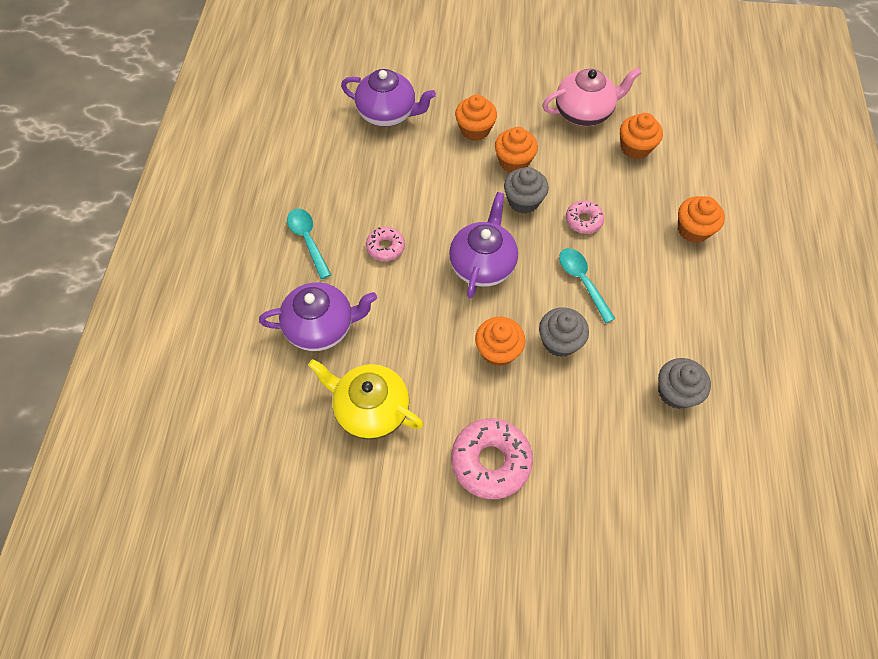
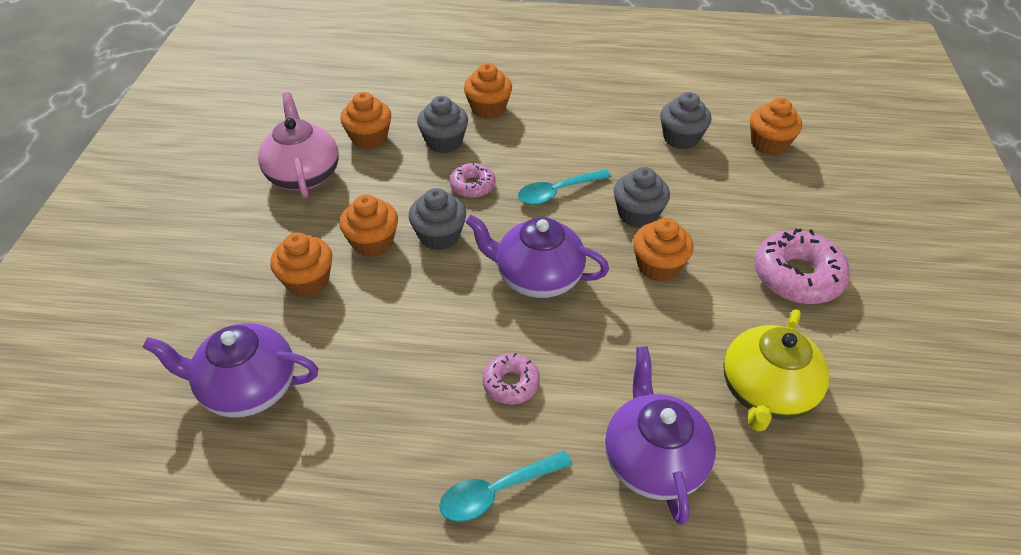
camera: 90 degrees left, 15 degrees down
purple teapot [341,69,436,127] -> purple teapot turned 105 degrees counterclockwise [142,323,318,418]
none -> grey cupcake [417,96,468,153]
none -> orange cupcake [750,98,802,155]

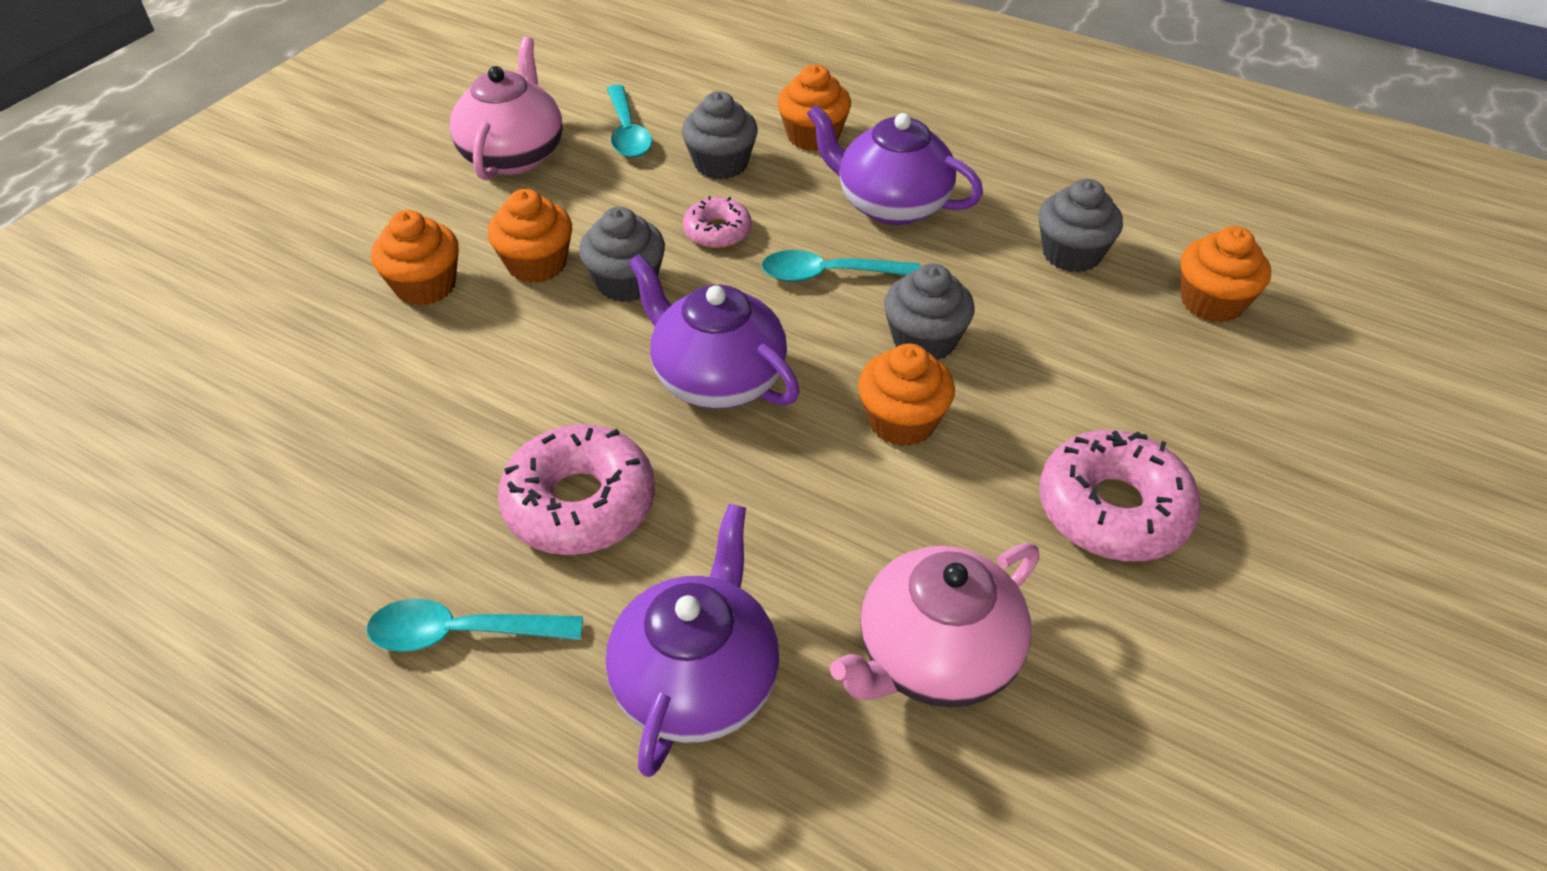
camera: 25 degrees right, 0 degrees up
purple teapot [142,323,318,418] -> purple teapot moved to [807,105,983,225]
orange cupcake [340,92,391,149] -> turquoise spoon [607,85,652,157]
pink donut [482,353,540,405] -> pink donut [498,424,655,555], size x1.77
yellow teapot [723,309,829,432] -> pink teapot [830,543,1039,708]

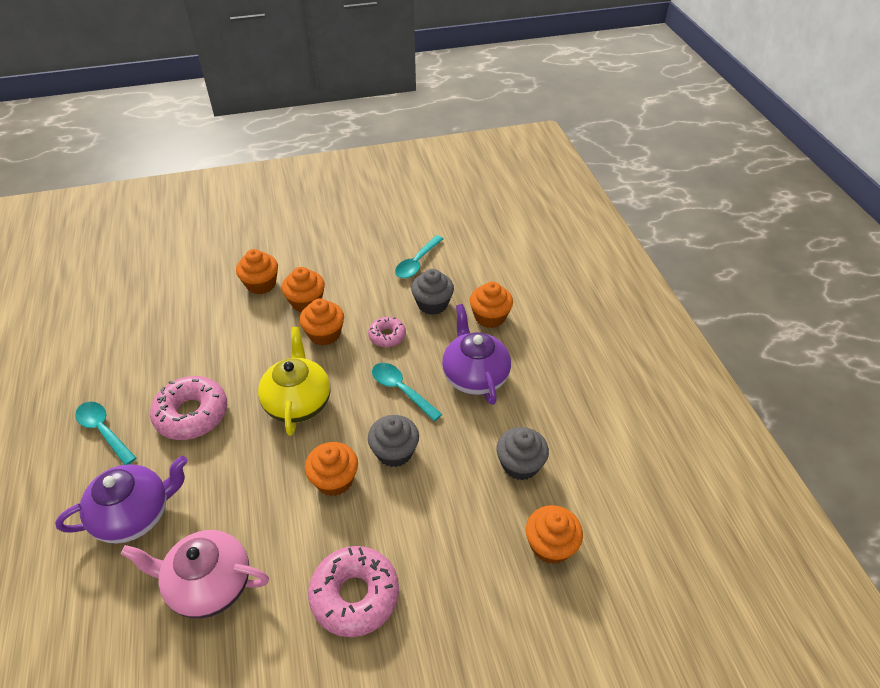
camera: 45 degrees right, 0 degrees up
pink teapot [450,37,563,181] -> none
grey cupcake [579,207,665,302] -> orange cupcake [299,298,344,346]
purple teapot [628,254,800,409] -> yellow teapot [258,327,331,436]

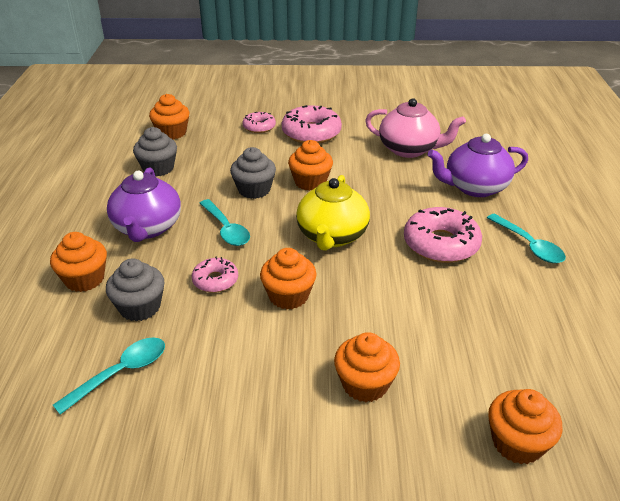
camera: 165 degrees left, 10 degrees down
orange cupcake [282,267,325,312] -> orange cupcake moved to [488,389,563,464]
none -> pink donut [242,112,276,133]

